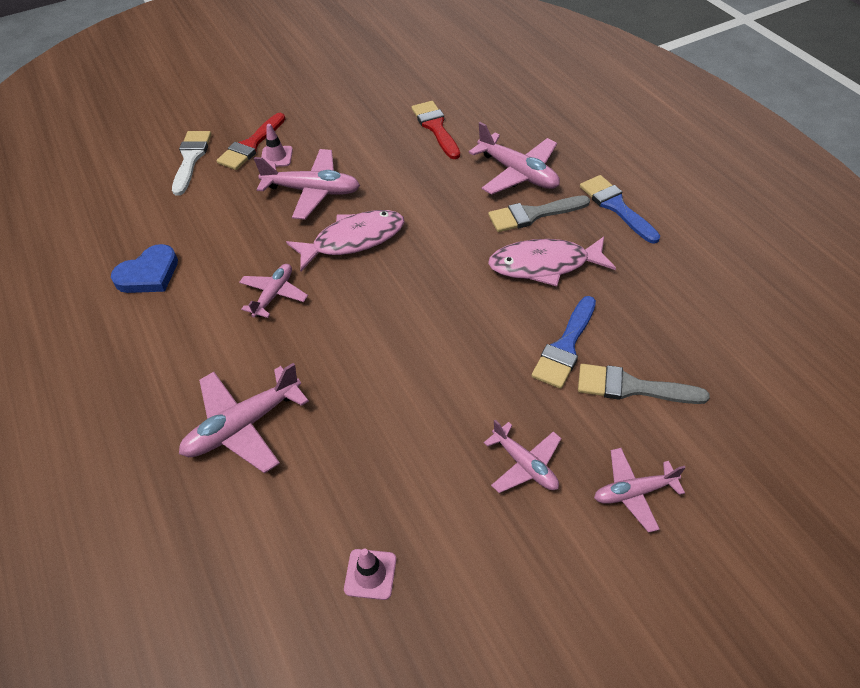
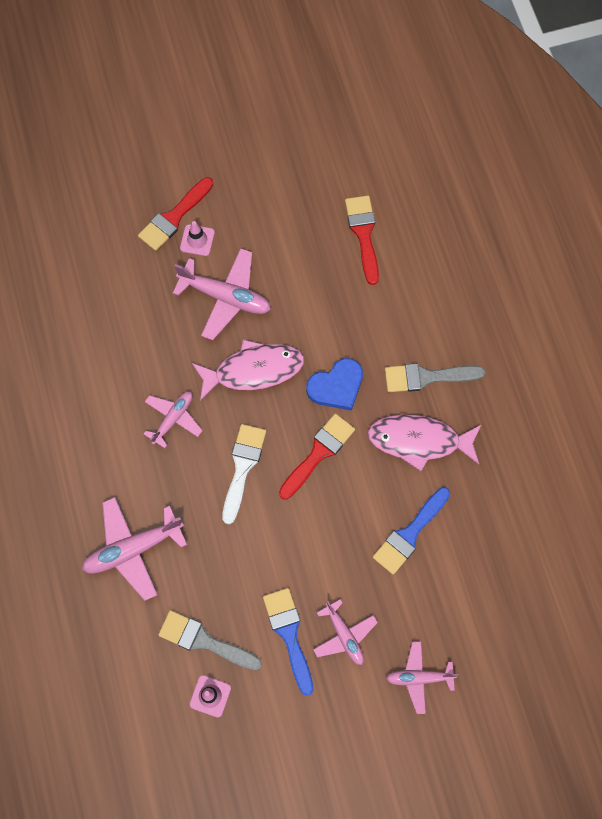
camera: 10 degrees right, 20 degrees up
blue heart [111,244,178,293] -> blue heart moved to [306,358,363,411]
white brush [172,131,211,196] -> white brush moved to [222,424,266,524]
pink plane [469,122,560,195] -> none
grey brush [578,364,710,404] -> grey brush moved to [158,610,262,671]
blue brush [580,175,660,244] -> blue brush moved to [263,588,314,696]
none -> red brush [279,413,355,500]

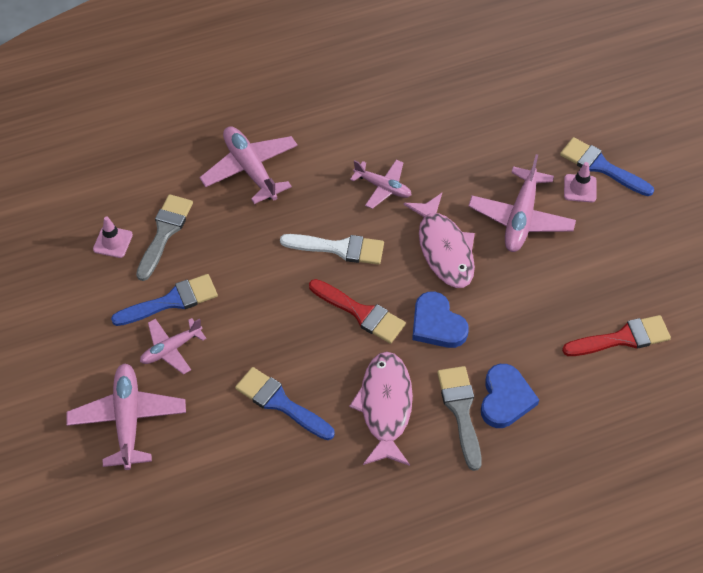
camera: 85 degrees right, 15 degrees down
red brush [138,177,213,251] -> blue brush [560,137,654,196]
pink plane [386,641,459,714] -> pink plane [67,363,186,470], size x1.60
none -> blue heart [481,364,539,428]

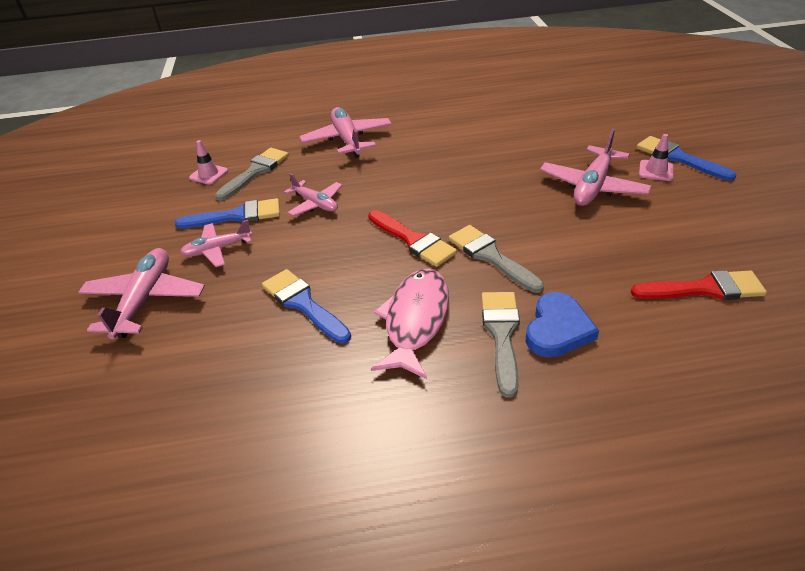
camera: 15 degrees right, 15 degrees down
white brush [280,234,384,265] -> none
pink plane [350,159,412,209] -> pink plane moved to [284,173,342,216]
pink fish [403,193,475,288] -> none
blue heart [412,291,469,348] -> grey brush [449,225,544,293]

